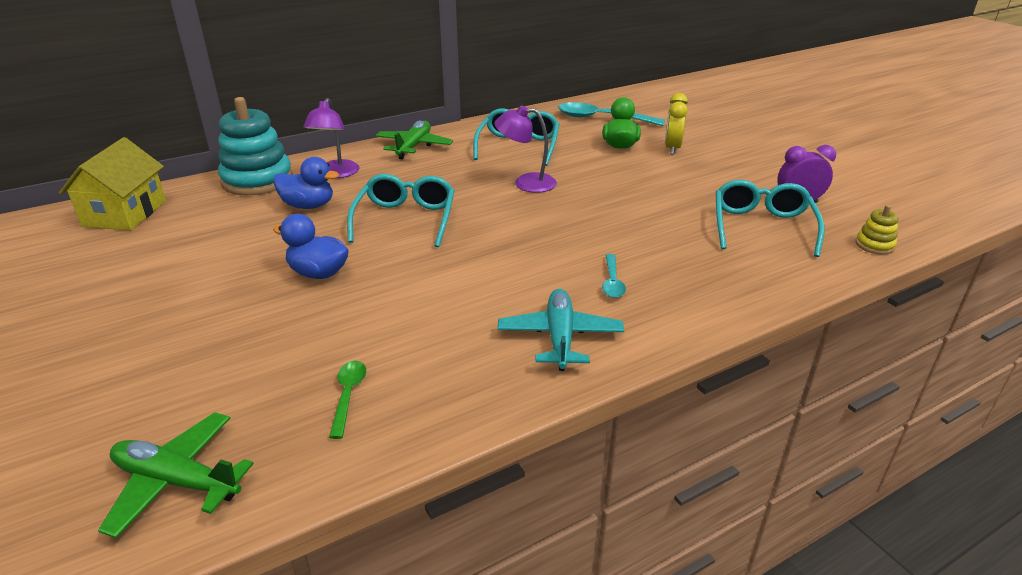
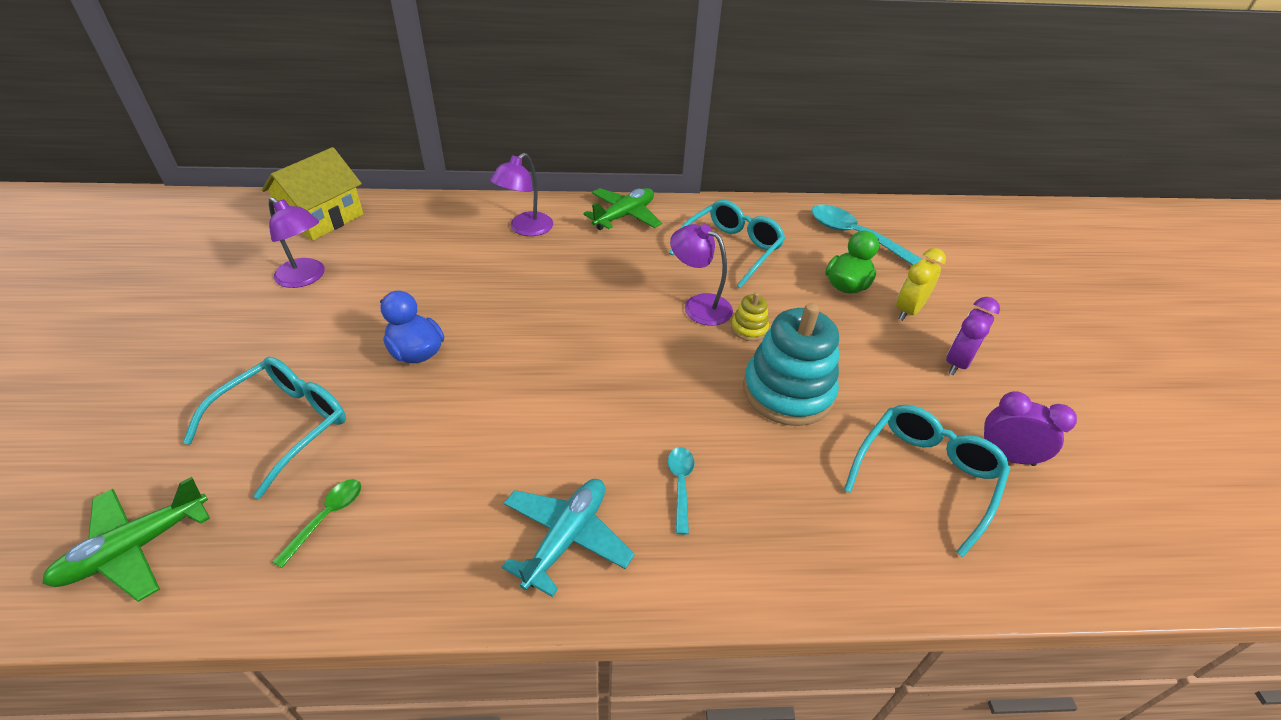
camera: 25 degrees right, 10 degrees up
green plane [98,412,254,538] -> green plane turned 90 degrees counterclockwise [42,477,210,602]
turquoise stacking toy [218,97,293,196] -> turquoise stacking toy moved to [743,303,839,426]
blue duck [273,157,339,209] -> none
turquoise glasses [347,174,455,247] -> turquoise glasses moved to [183,357,346,499]
turquoise spoon [602,254,626,298] -> turquoise spoon turned 150 degrees clockwise [668,447,695,535]
yellow stacking toy [855,205,898,254] -> yellow stacking toy moved to [731,292,769,341]
none -> purple lamp [269,197,325,288]
none -> purple clock [946,297,1000,375]

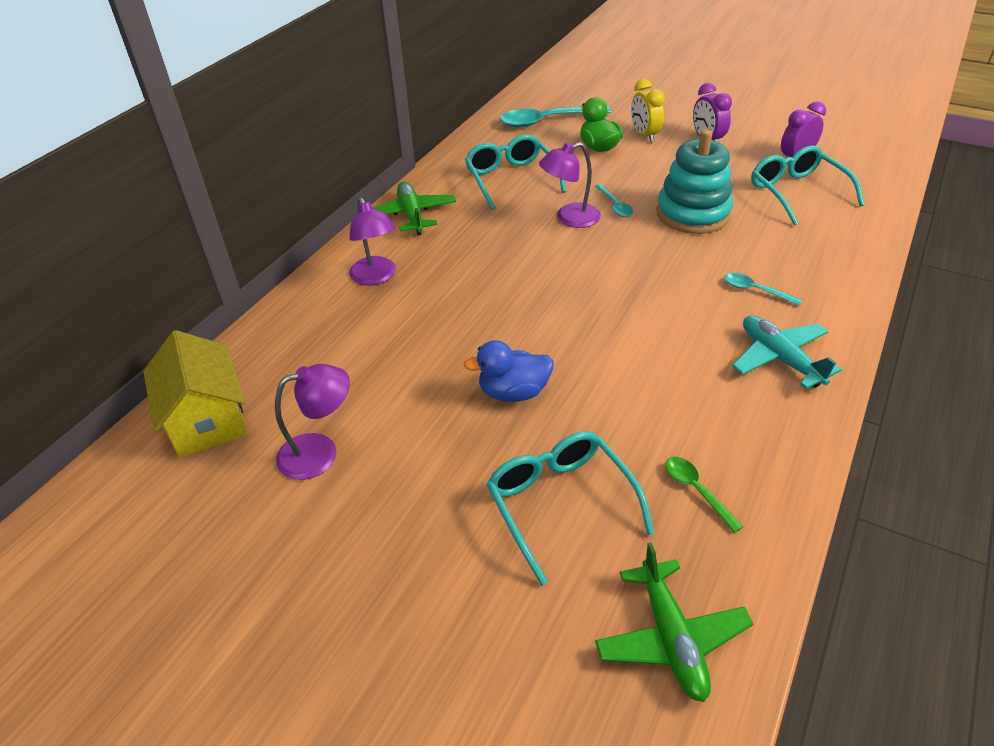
camera: 55 degrees left, 0 degrees up
yellow stacking toy [731,292,769,341] -> turquoise spoon [595,184,633,217]

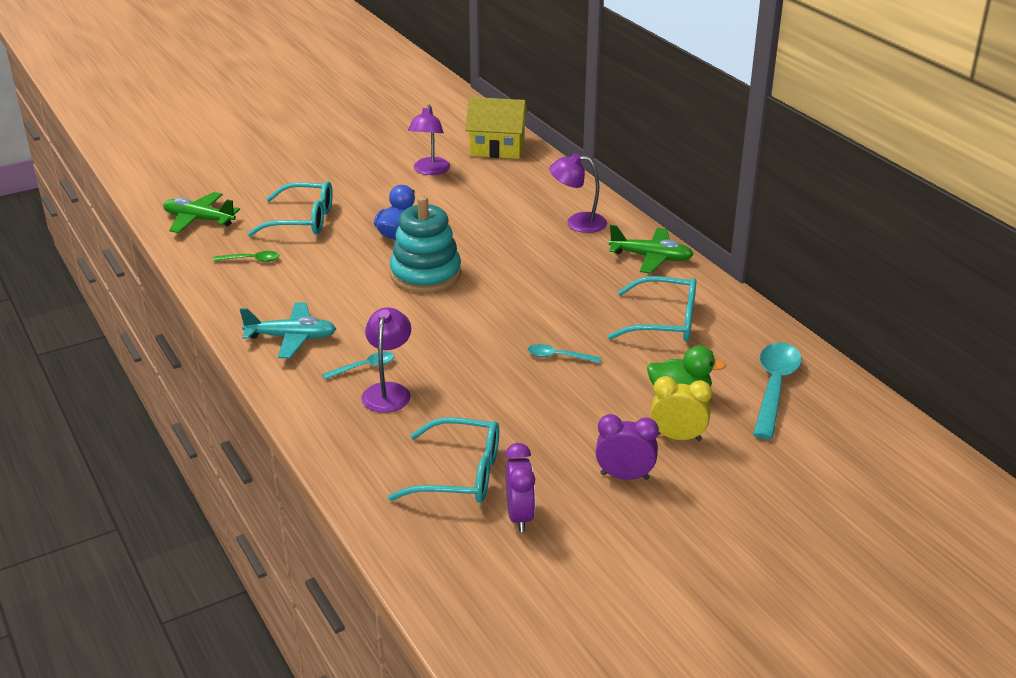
camera: 120 degrees right, 10 degrees down
purple lamp [539,142,601,228] -> purple lamp moved to [361,307,411,413]
turquoise stacking toy [656,129,733,234] -> turquoise stacking toy moved to [390,196,461,293]

